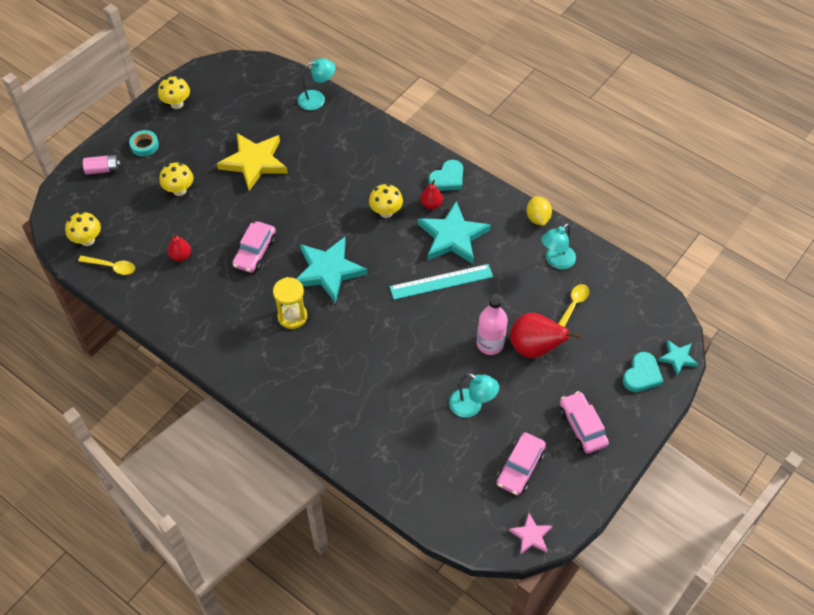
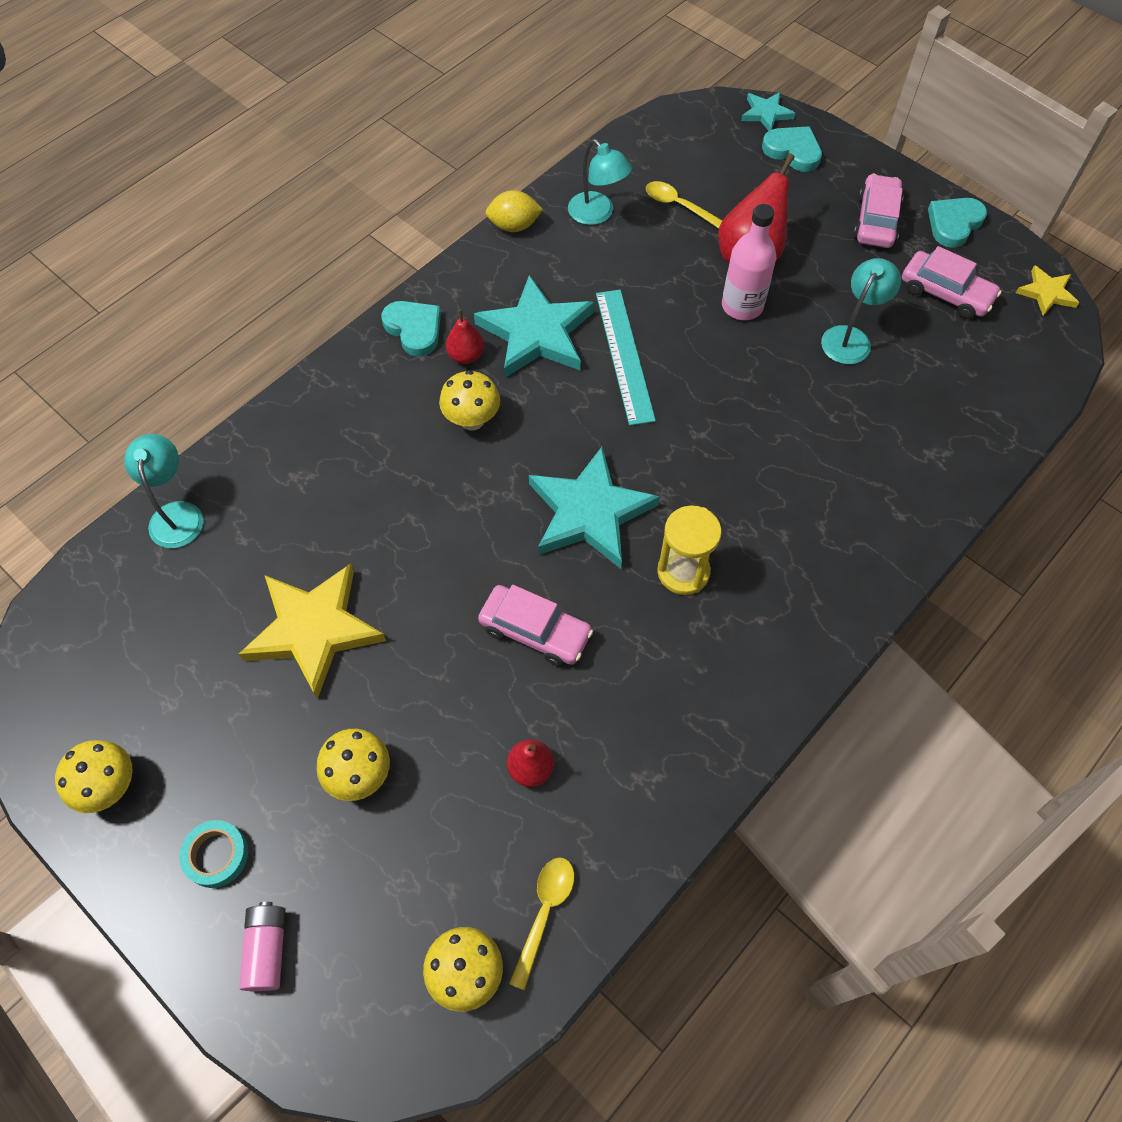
camera: 85 degrees left, 5 degrees up
pink star [509,513,552,555] -> yellow star [1016,265,1079,316]
pink car [560,391,609,454] -> pink car turned 120 degrees clockwise [853,174,904,248]
none -> turquoise heart [928,198,987,248]

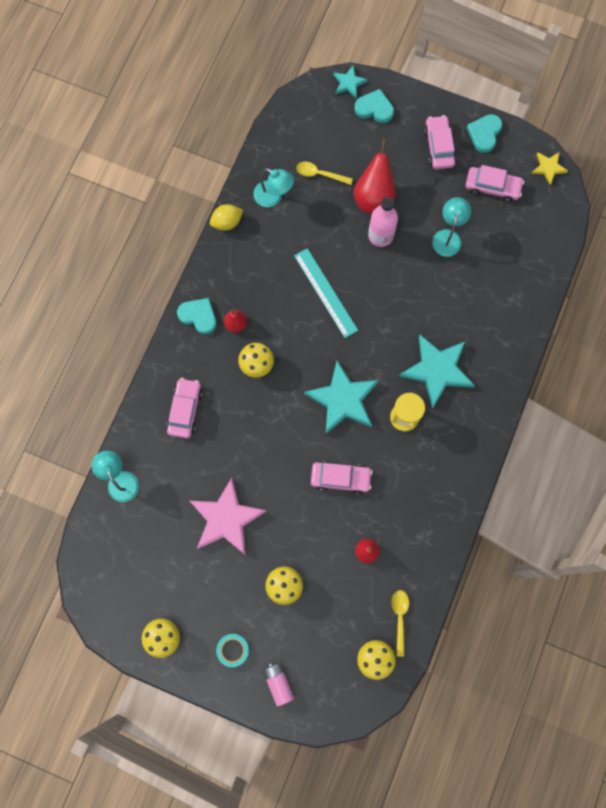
camera: 20 degrees left, 15 degrees up
yellow star [239,564,386,699] -> pink star [190,478,266,555]
turquoise star [474,275,594,378] -> turquoise star moved to [399,335,475,408]
none -> pink car [166,378,203,438]

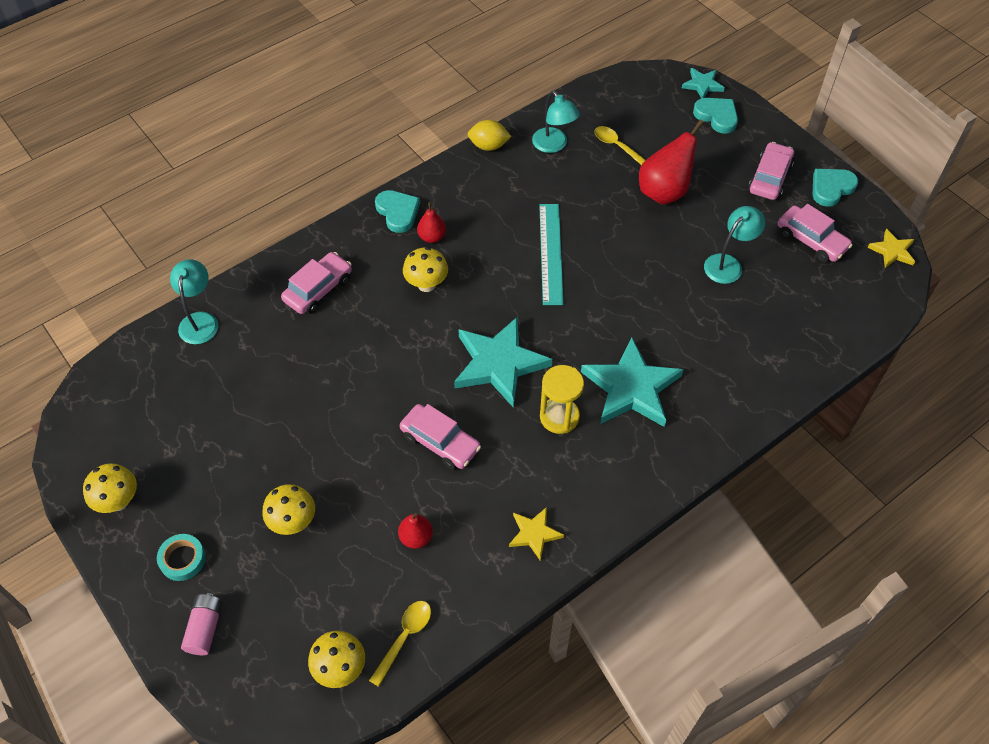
camera: 30 degrees right, 20 degrees down
pink star [190,478,266,555] -> none
pink bottle [368,197,398,247] -> none
none -> yellow star [509,507,564,561]

